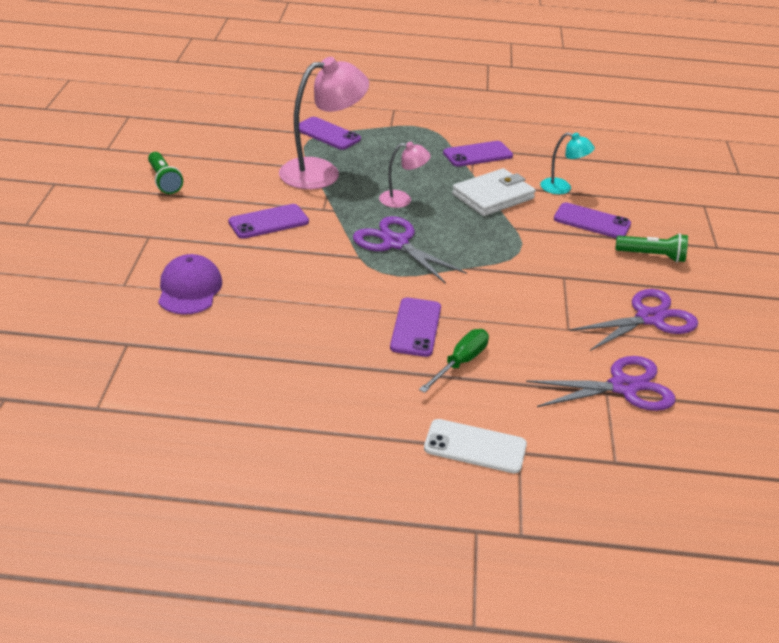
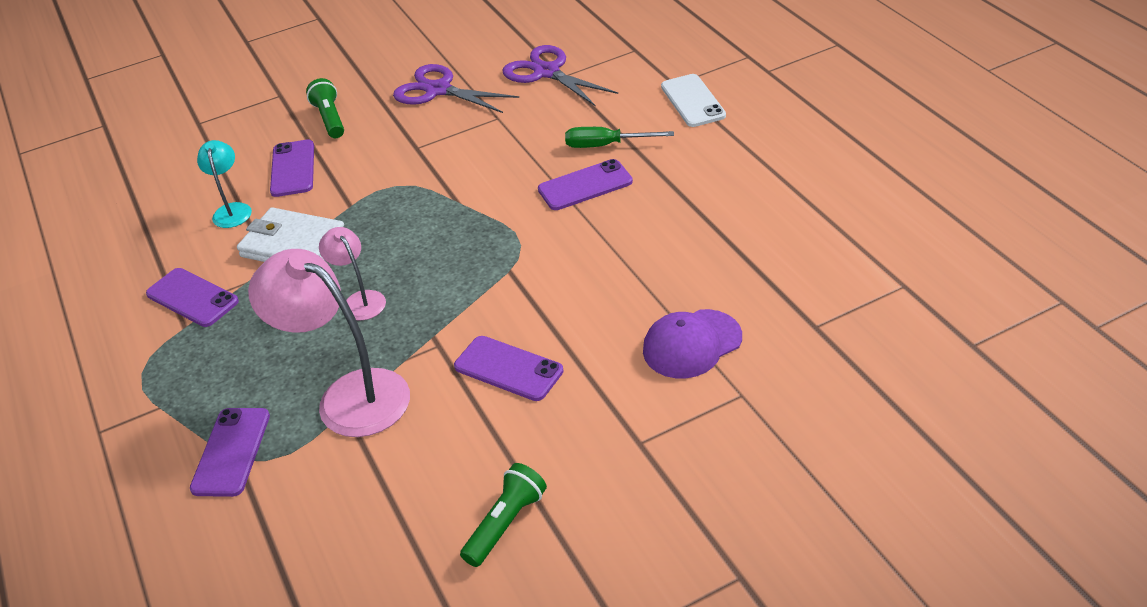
camera: 115 degrees left, 5 degrees up
purple scissors [353,216,467,284] -> none

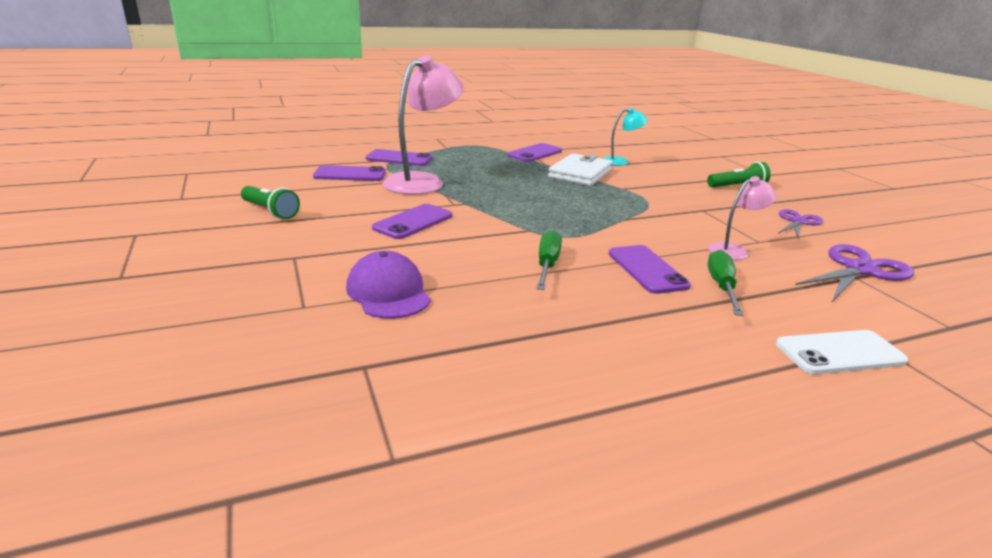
camera: 90 degrees right, 15 degrees down
purple phone [270,139,314,197] -> purple phone moved to [313,165,386,181]
pink lamp [319,227,386,320] -> pink lamp moved to [708,176,776,260]
purple scissors [393,64,519,113] -> purple scissors [779,209,823,240], size x0.63
none -> green screwdriver [537,230,562,290]

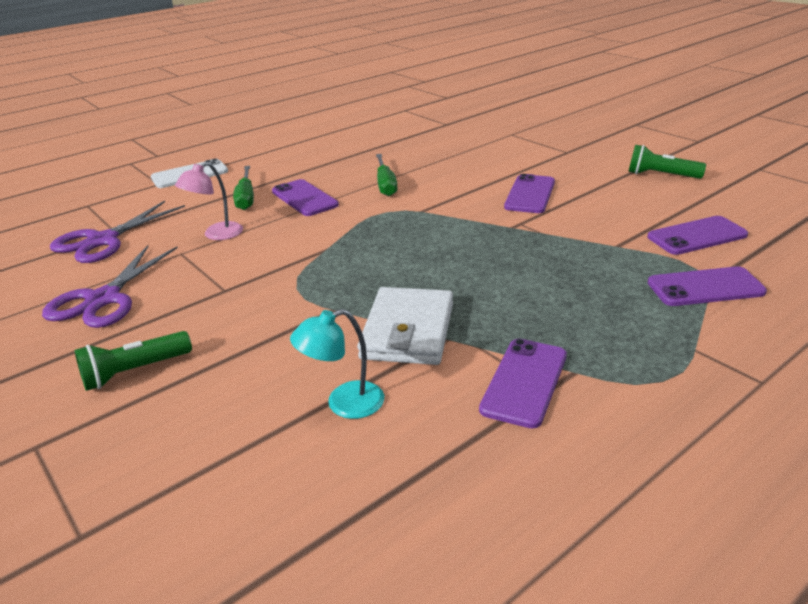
camera: 165 degrees right, 5 degrees up
purple cap [346,251,431,319] -> none
pink lamp [383,55,464,195] -> none
purple scissors [779,209,823,240] -> purple scissors [42,245,178,328], size x1.59

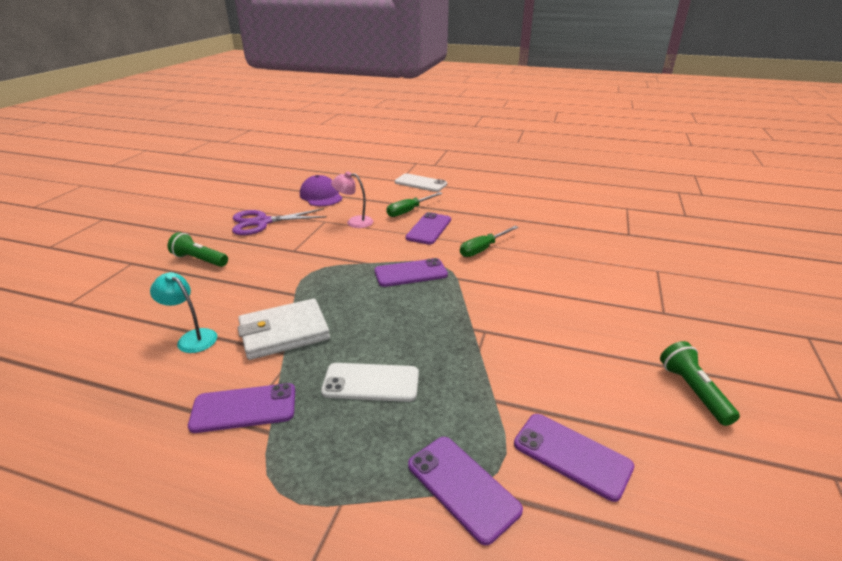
camera: 55 degrees right, 0 degrees up
purple scissors [50,201,185,263] -> purple cap [300,175,343,206]
purple phone [504,174,555,213] -> purple phone moved to [375,258,448,287]
none -> white phone [321,363,419,402]

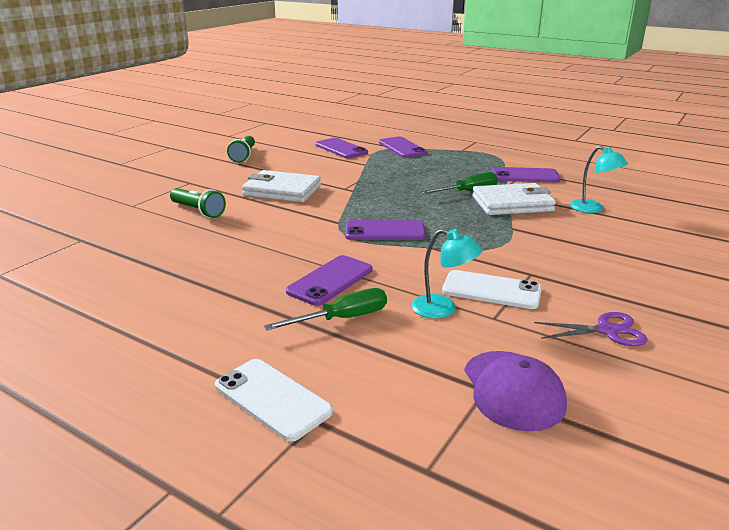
camera: 165 degrees left, 5 degrees down
green flashlight [168,232,228,267] -> green flashlight moved to [170,188,226,218]
purple scissors [232,208,327,235] -> purple scissors [534,312,647,346], size x0.63
white phone [321,363,419,402] -> white phone moved to [442,270,542,309]
pink lamp [331,171,373,228] -> turquoise lamp [412,229,482,319]
green screwdriver [460,226,519,257] -> green screwdriver moved to [421,172,498,194]
none -> white wallet [242,170,321,203]

